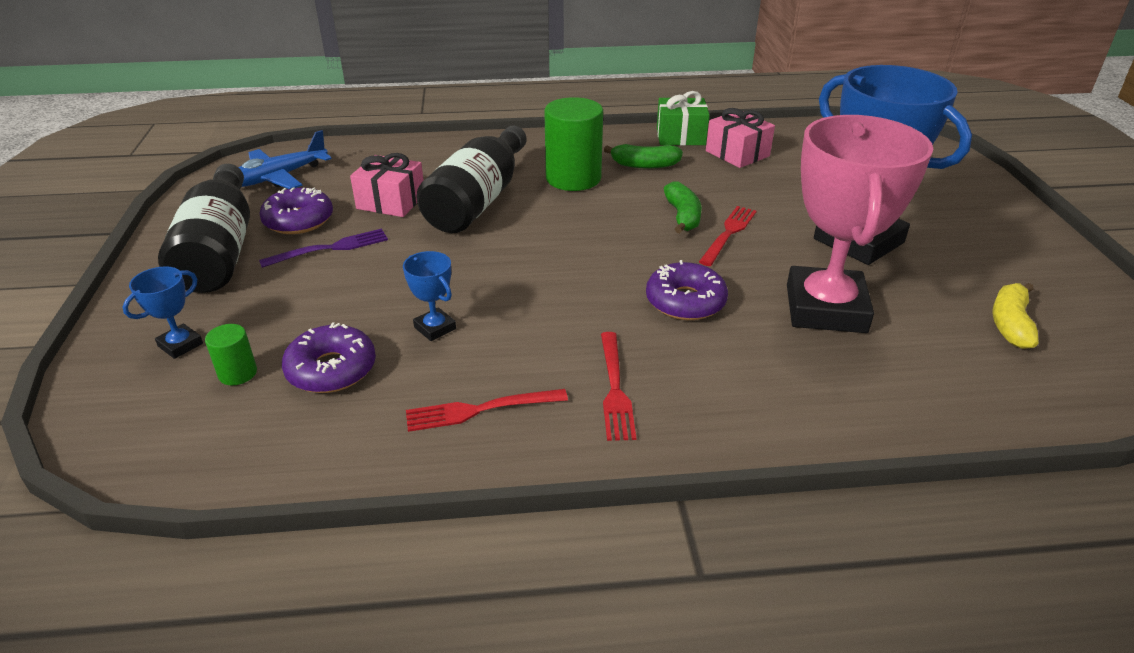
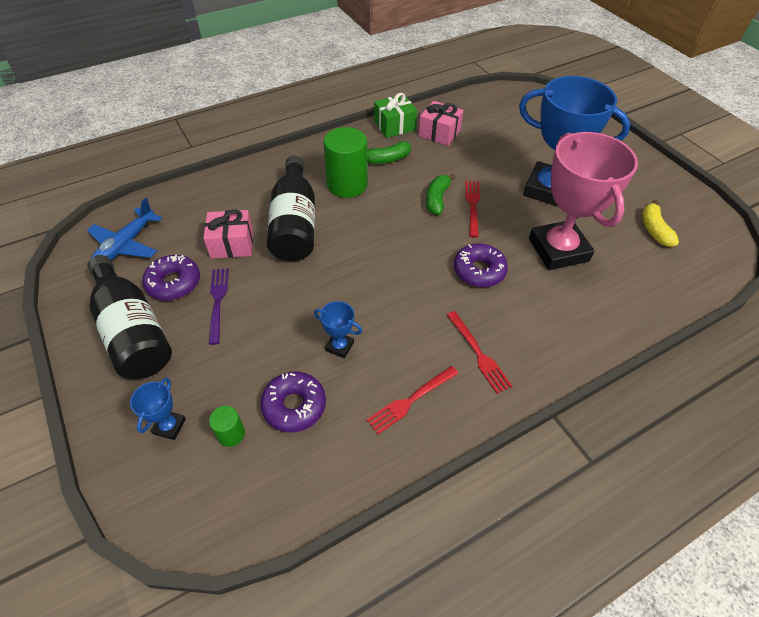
camera: 25 degrees left, 15 degrees up
purple fork [259,229,388,268] -> purple fork turned 45 degrees counterclockwise [209,268,229,345]
green banana [664,182,702,233] -> green banana turned 135 degrees counterclockwise [426,174,456,215]

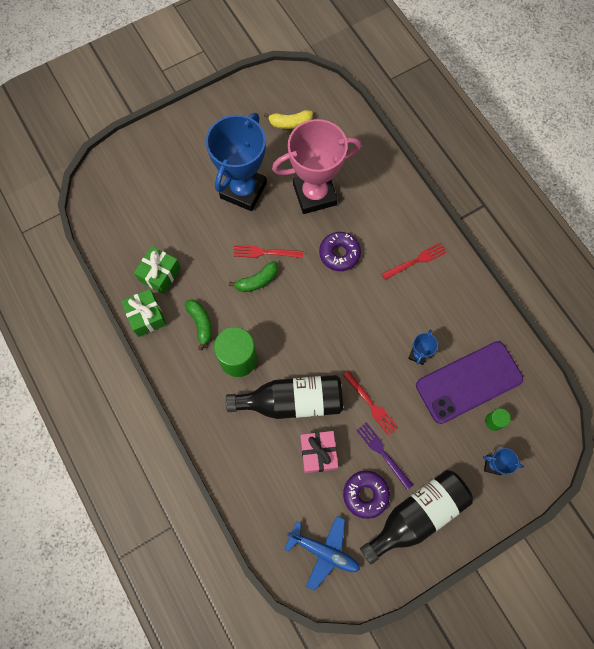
camera: 90 degrees left, 20 degrees up
purple fork [209,268,229,345] -> purple fork turned 60 degrees clockwise [356,422,413,490]
purple donut [260,372,326,432] -> purple phone [416,341,523,424]
red fork [367,366,459,434] -> red fork moved to [343,371,399,436]
pink gift [418,101,464,146] -> green gift [134,246,181,294]
green banana [426,174,456,215] -> green banana turned 45 degrees counterclockwise [229,261,278,292]

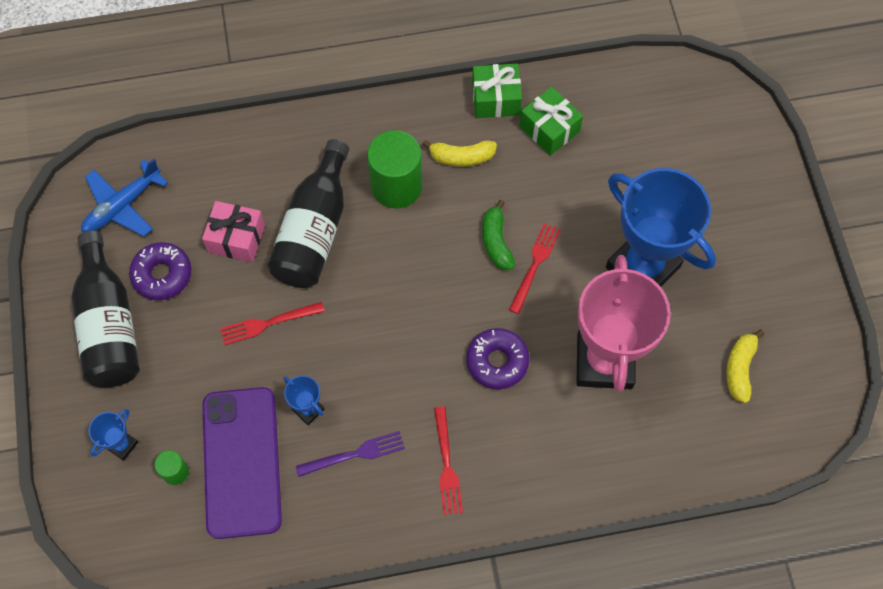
camera: 110 degrees right, 5 degrees down
green banana [185,299,212,350] -> yellow banana [422,140,497,166]
purple fork [356,422,413,490] -> purple fork moved to [296,431,405,477]

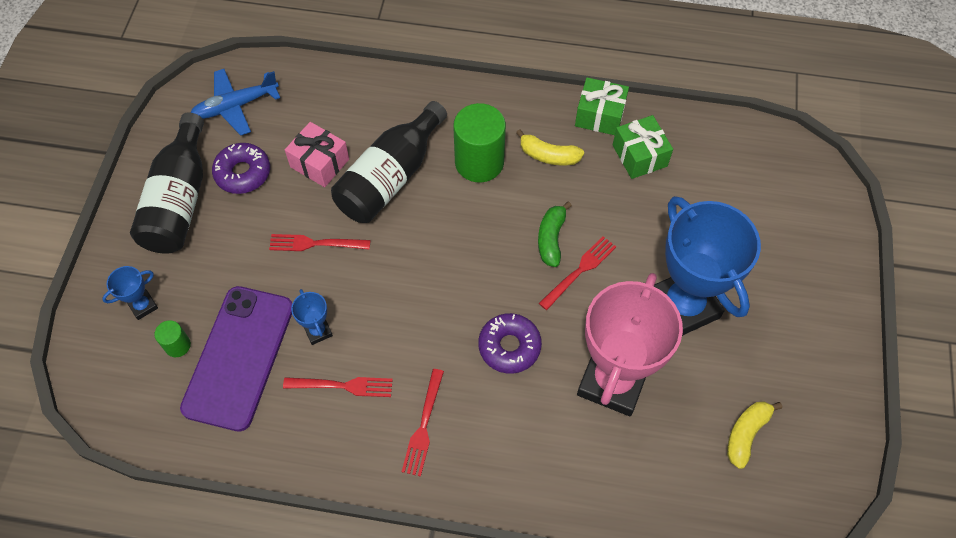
camera: 20 degrees right, 5 degrees down
purple fork [296,431,405,477] -> red fork [283,377,393,397]

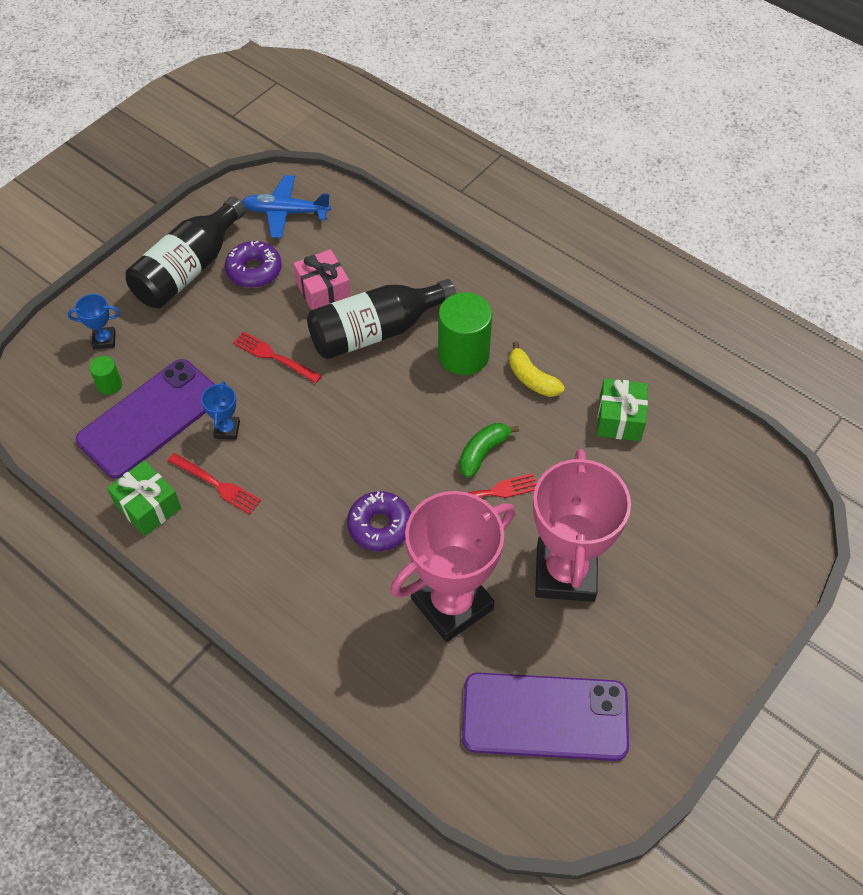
camera: 30 degrees right, 5 degrees down
red fork [402,369,444,477] -> none
green gift [575,77,629,135] -> green gift moved to [107,460,181,536]
blue trophy [654,196,761,336] -> pink trophy [533,449,631,602]
yellow banana [727,401,782,469] -> purple phone [462,672,629,761]

